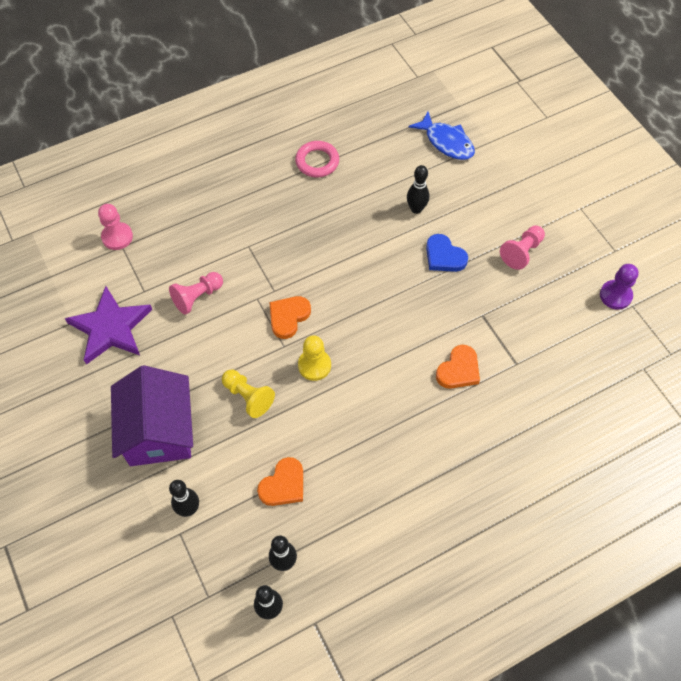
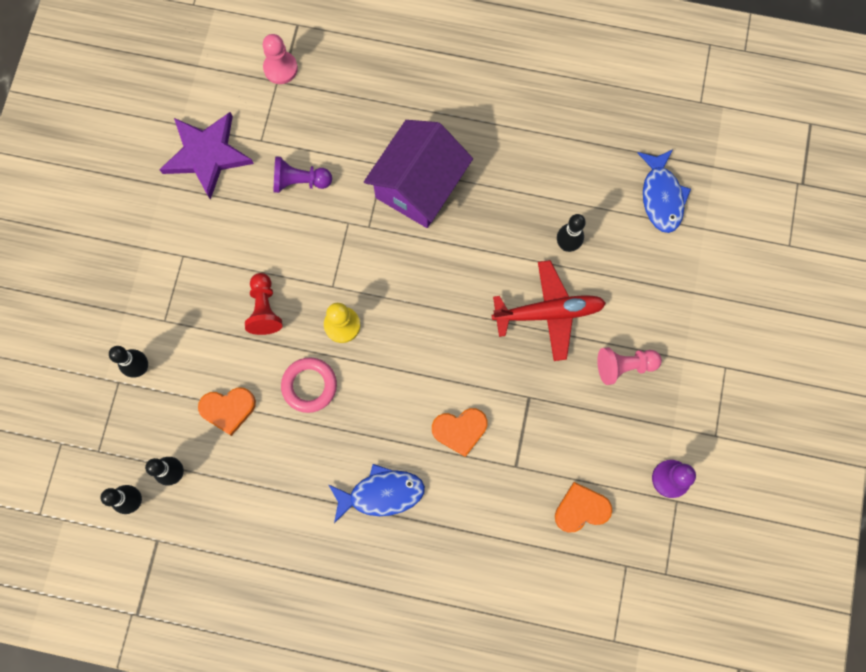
camera: 40 degrees right, 15 degrees up
purple house [111,365,193,466] -> purple house moved to [364,120,473,228]
pink pawn [169,272,223,315] -> purple pawn [274,156,332,193]
yellow pawn [222,370,275,418] -> red pawn [245,273,282,335]
orange heart [269,296,311,339] -> orange heart moved to [555,482,612,533]
pink ring [295,141,339,177] -> pink ring moved to [281,358,337,413]
blue heart [426,234,468,272] -> red plane [492,260,606,361]
none -> blue fish [328,464,425,523]

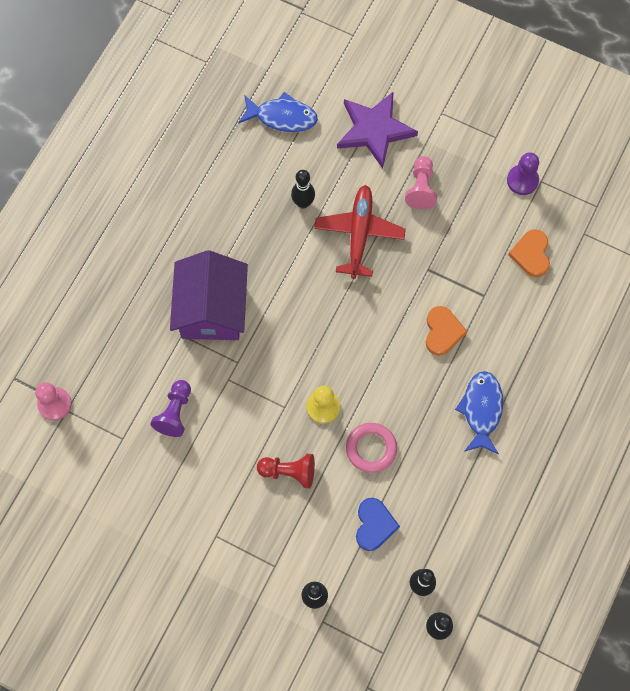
camera: 75 degrees left, 5 degrees down
purple star [159,112,254,200] -> purple star moved to [337,91,418,169]
orange heart [198,387,256,436] -> blue heart [356,498,400,551]
purple house [364,120,473,228] -> purple house turned 45 degrees clockwise [170,250,248,340]

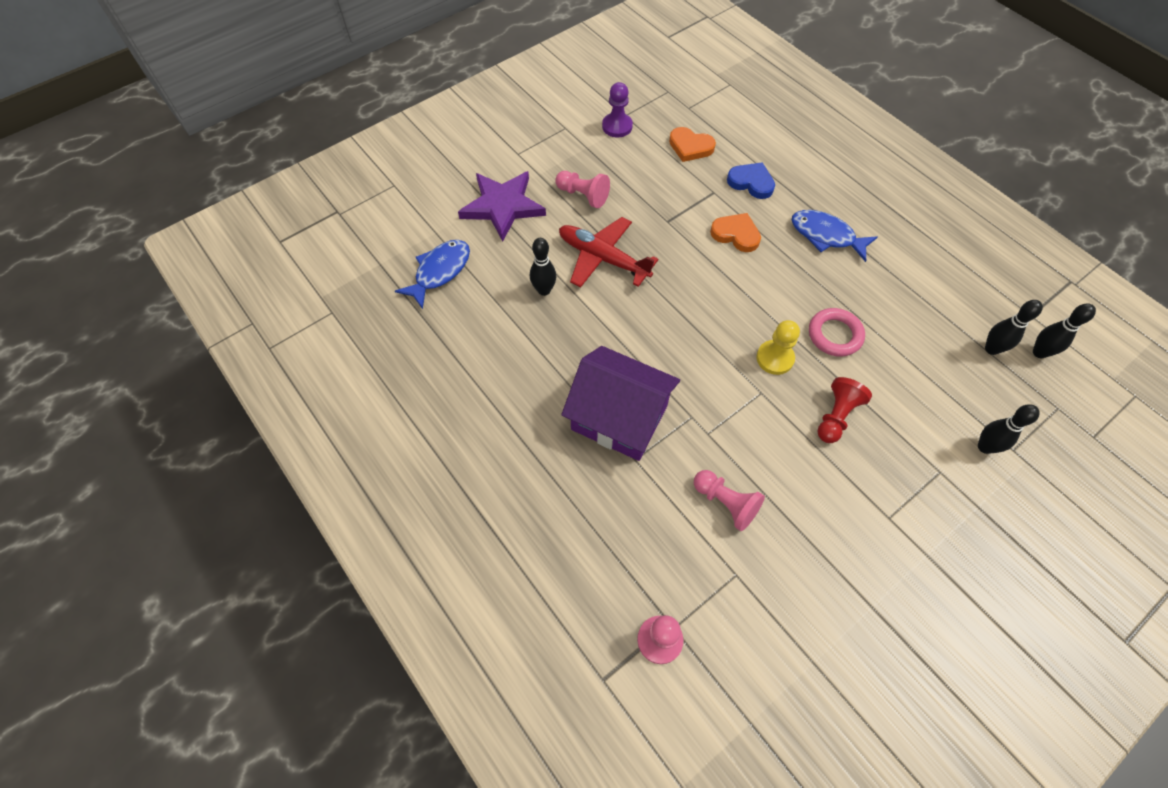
camera: 65 degrees left, 10 degrees down
purple pawn [150,380,191,437] -> pink pawn [694,470,765,531]
blue heart [356,498,400,551] -> blue heart moved to [727,162,775,199]

